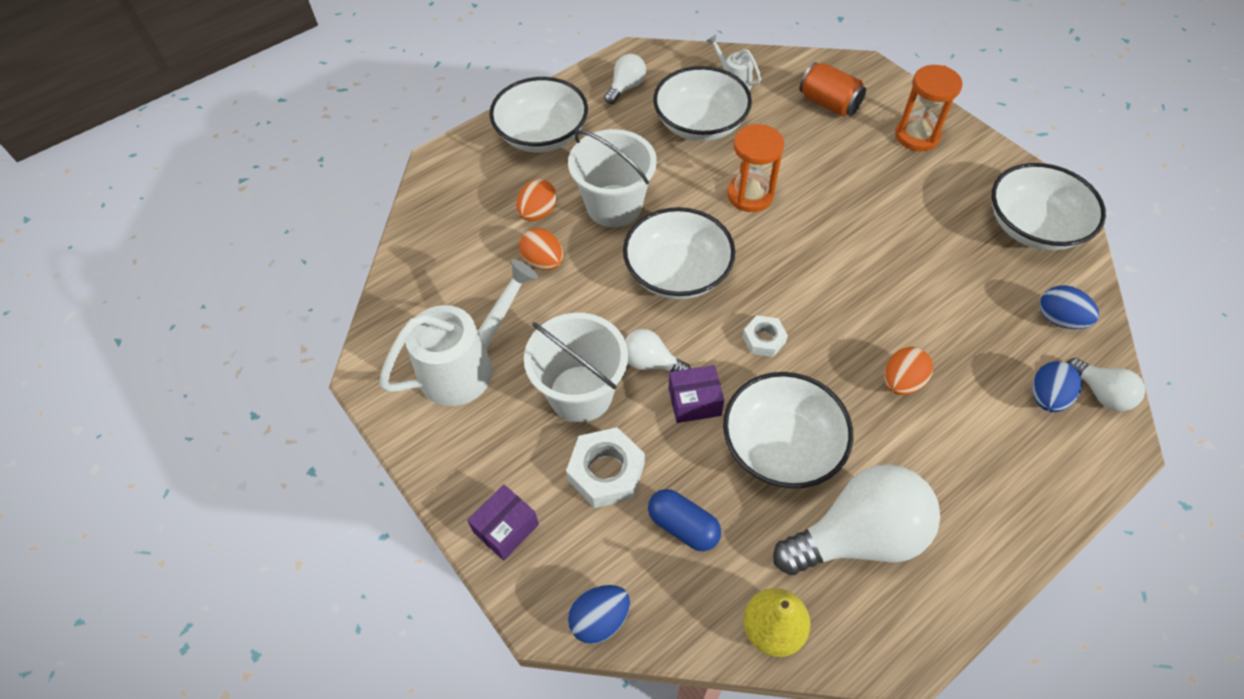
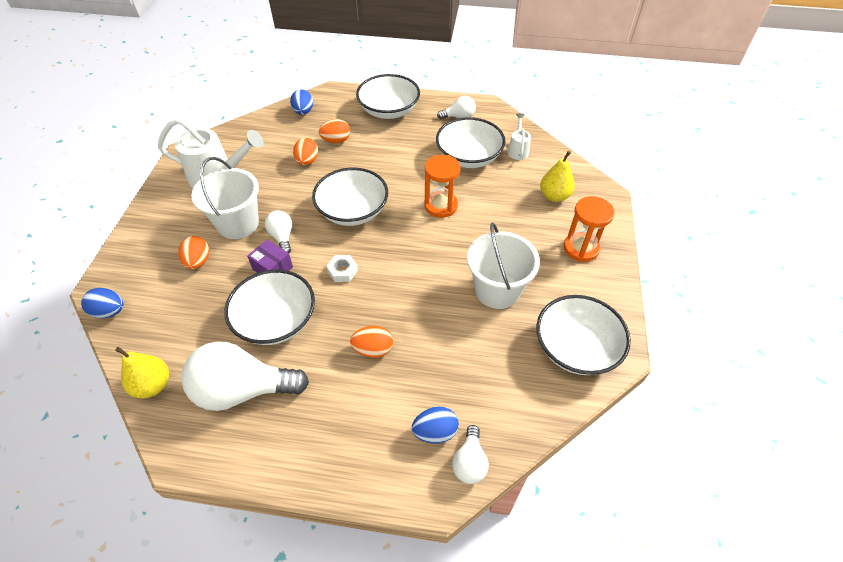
camera: 45 degrees right, 5 degrees down
purple box [467,484,539,561] -> none
white nut [566,427,645,508] -> orange egg [178,236,209,269]
white bucket [568,129,657,227] -> white bucket moved to [467,222,540,309]
blue capsule [648,489,721,551] -> none
white light bulb [773,464,940,575] -> white light bulb turned 150 degrees clockwise [181,341,309,411]
orange can [799,62,866,117] -> yellow pear [540,151,575,202]
blue egg [1040,285,1099,329] -> blue egg moved to [290,89,313,115]

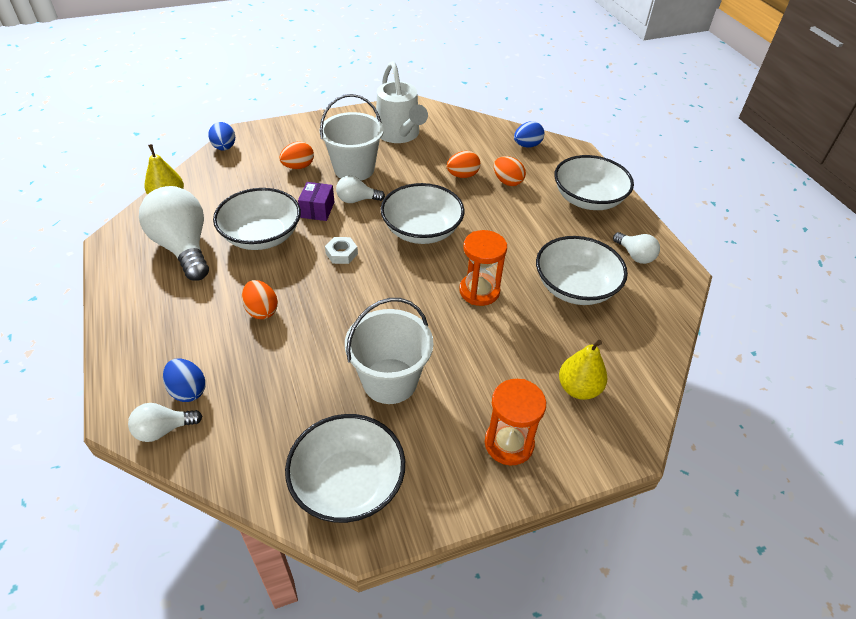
camera: 60 degrees right, 5 degrees down
white light bulb [265,210,292,253] -> white light bulb turned 135 degrees counterclockwise [336,175,385,203]
white watering can [508,113,531,160] -> none

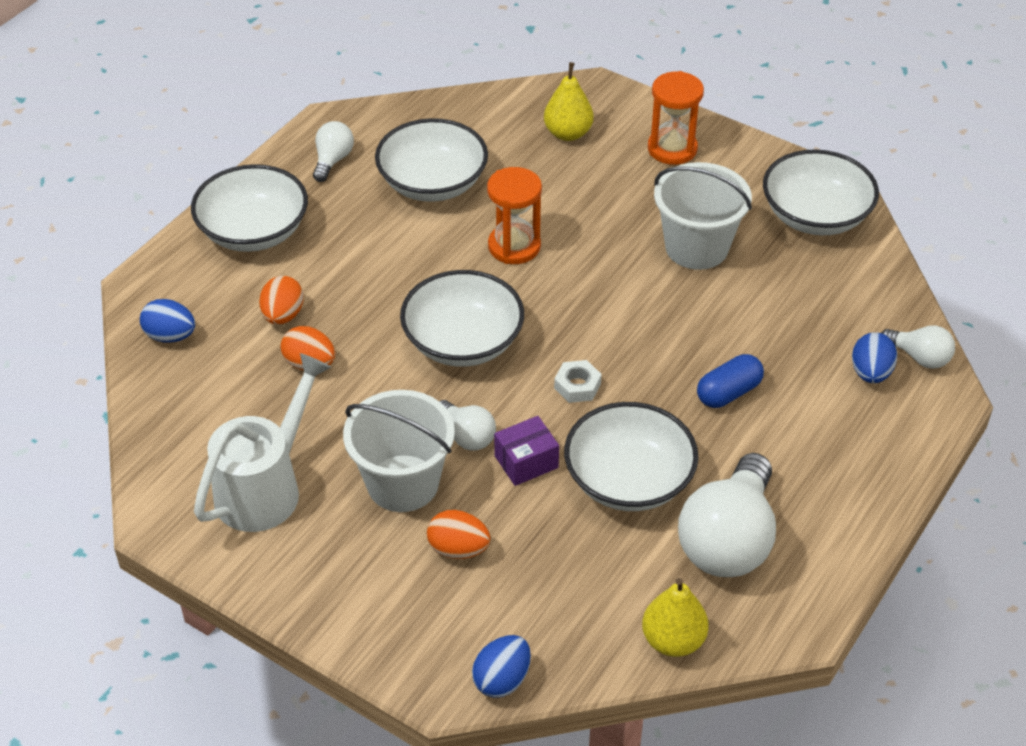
camera: 125 degrees left, 0 degrees up
orange egg [242,280,278,319] -> blue capsule [697,354,764,408]

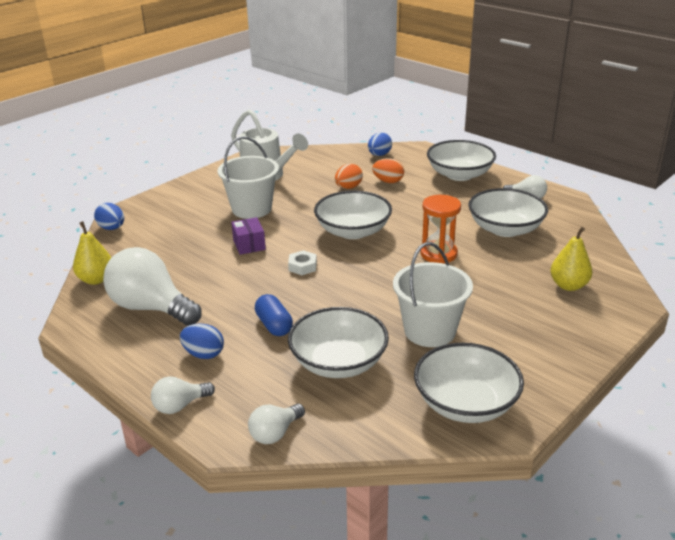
camera: 100 degrees right, 15 degrees down
orange egg [427,510,491,559] -> none
white light bulb [439,400,496,451] -> white light bulb moved to [151,376,215,414]
white bowl [564,402,699,511] -> white bowl moved to [288,307,389,378]
orange hourglass [648,71,704,165] -> none
blue egg [852,332,897,383] -> blue egg moved to [180,323,224,359]

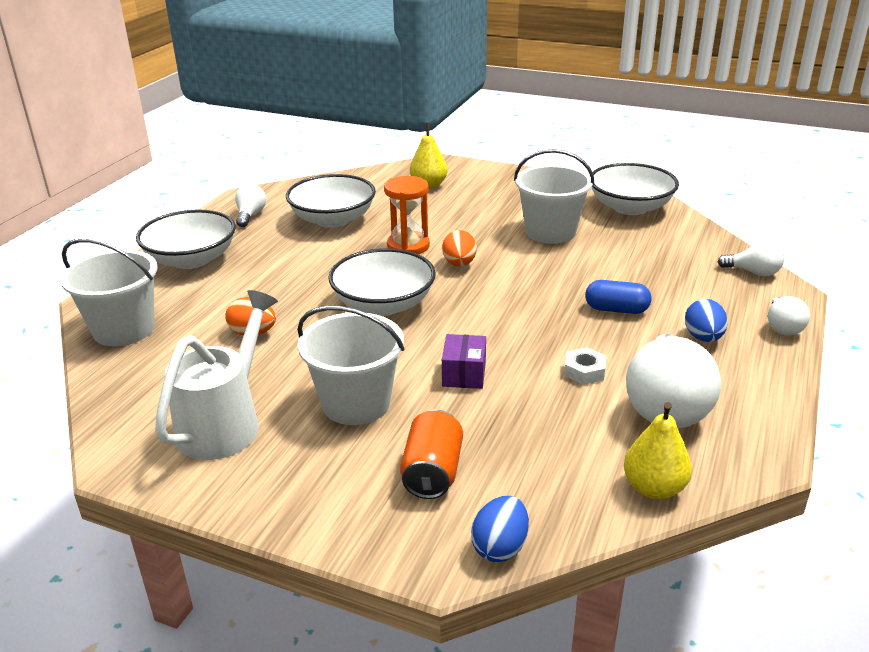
camera: 110 degrees left, 0 degrees up
white light bulb [151,376,215,414] -> white light bulb turned 60 degrees clockwise [768,296,810,335]
purple box [231,217,266,255] -> purple box turned 45 degrees counterclockwise [442,334,486,389]
blue capsule [255,294,293,336] -> blue capsule turned 60 degrees clockwise [585,280,652,314]
white nut [288,250,317,275] -> white nut moved to [564,347,606,385]
white bowl [288,307,389,378] -> none
blue egg [368,133,392,156] -> white bucket [60,238,157,346]
orange egg [372,158,404,183] -> orange egg moved to [442,230,477,267]
none -> orange can [400,409,463,499]

